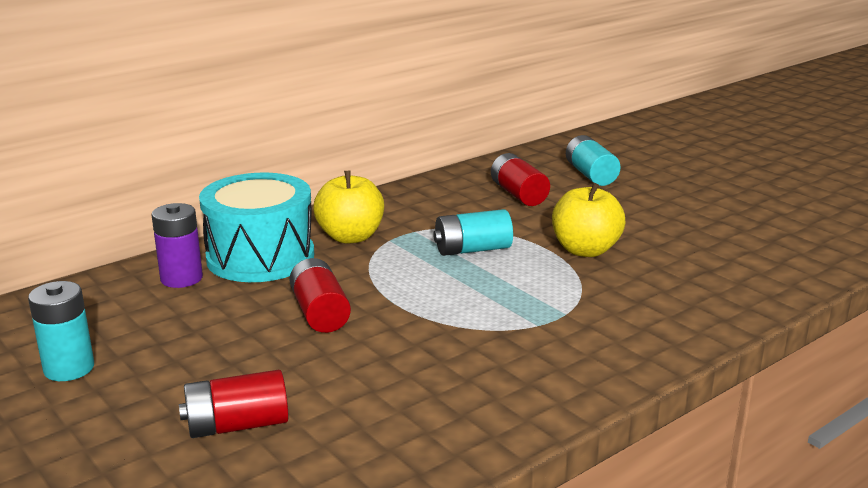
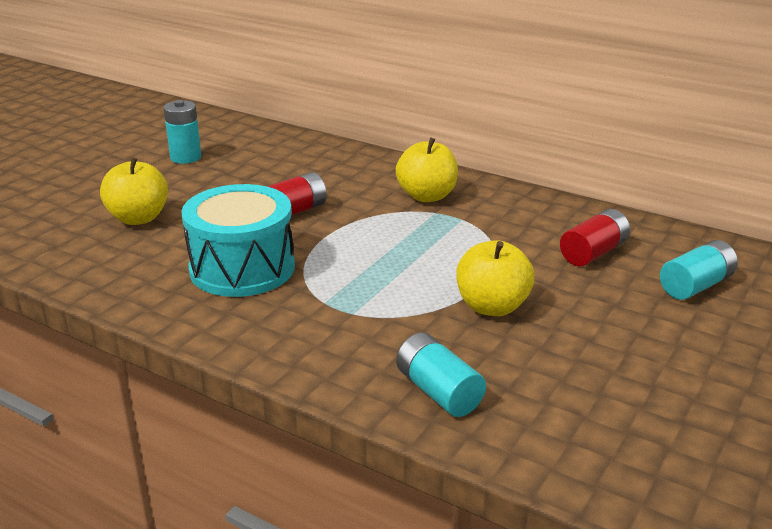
camera: 70 degrees right, 5 degrees up
purple battery [152,203,203,288] -> none
red battery [179,370,288,438] -> yellow apple [100,157,168,225]
turquoise drum [199,173,314,282] -> turquoise drum moved to [182,184,295,297]
turquoise battery [433,209,513,256] -> turquoise battery moved to [396,333,486,417]

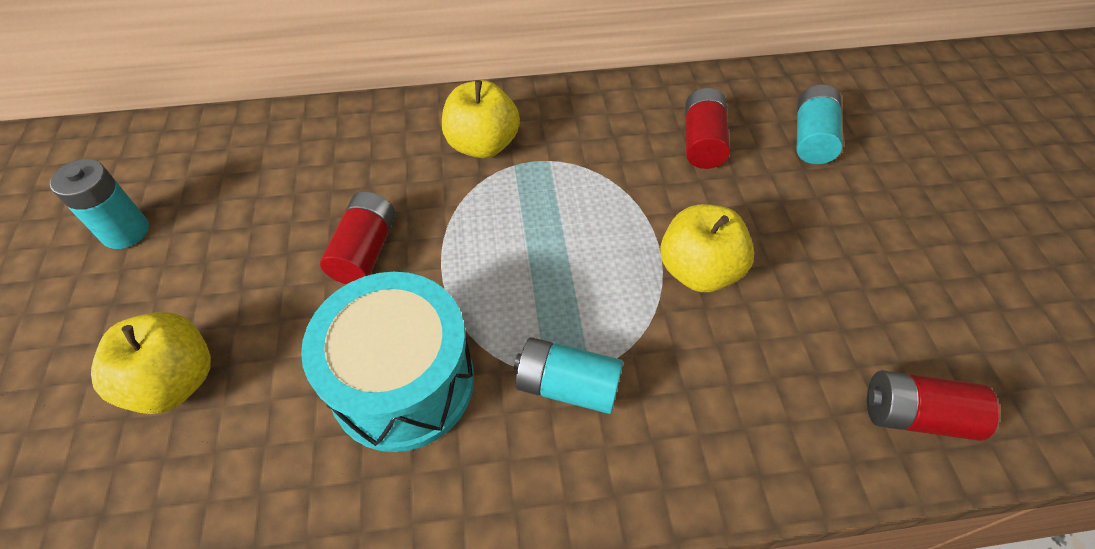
camera: 40 degrees left, 25 degrees up
turquoise battery [396,333,486,417] -> turquoise battery moved to [514,337,623,414]
none -> red battery [867,370,999,441]

